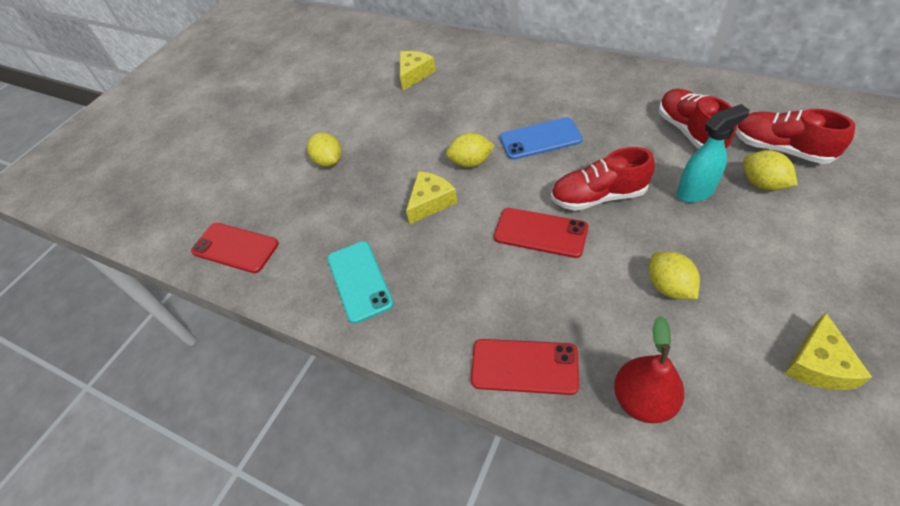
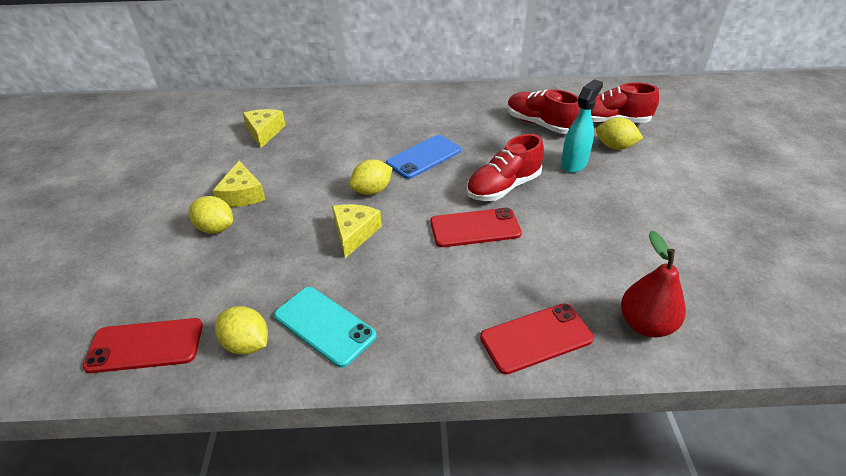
camera: 35 degrees left, 10 degrees down
yellow lemon [649,252,700,299] -> yellow lemon moved to [215,306,268,355]
yellow cheese [784,312,872,390] -> yellow cheese moved to [213,161,265,207]

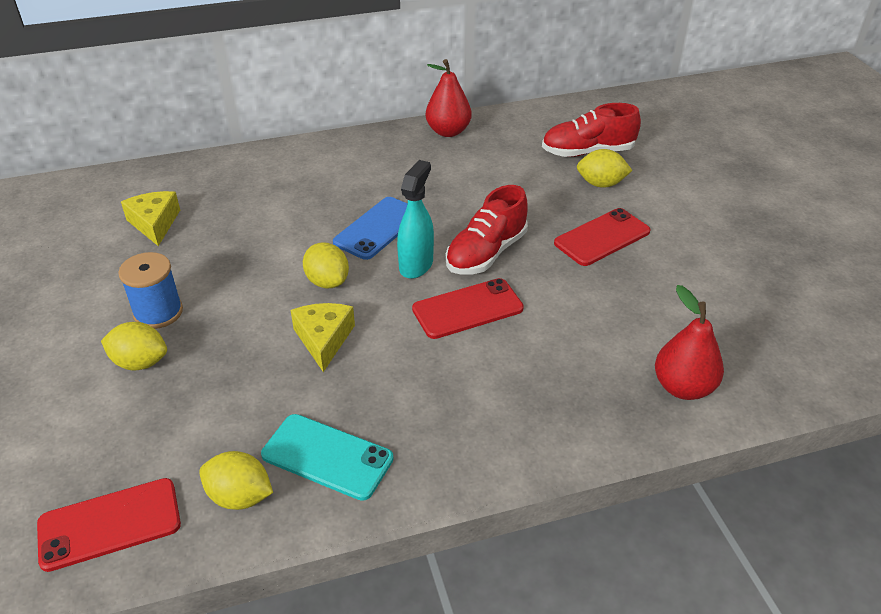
camera: 15 degrees left, 0 degrees up
yellow cheese [213,161,265,207] -> blue spool [118,252,183,329]
yellow lemon [349,159,392,195] -> yellow lemon turned 75 degrees counterclockwise [303,243,349,289]
red phone [480,303,594,375] -> red phone moved to [554,208,651,266]
red shoe [507,89,580,134] -> none
turquoise spray bottle [561,79,603,173] -> turquoise spray bottle moved to [397,160,434,279]
none -> red pear [426,59,472,137]

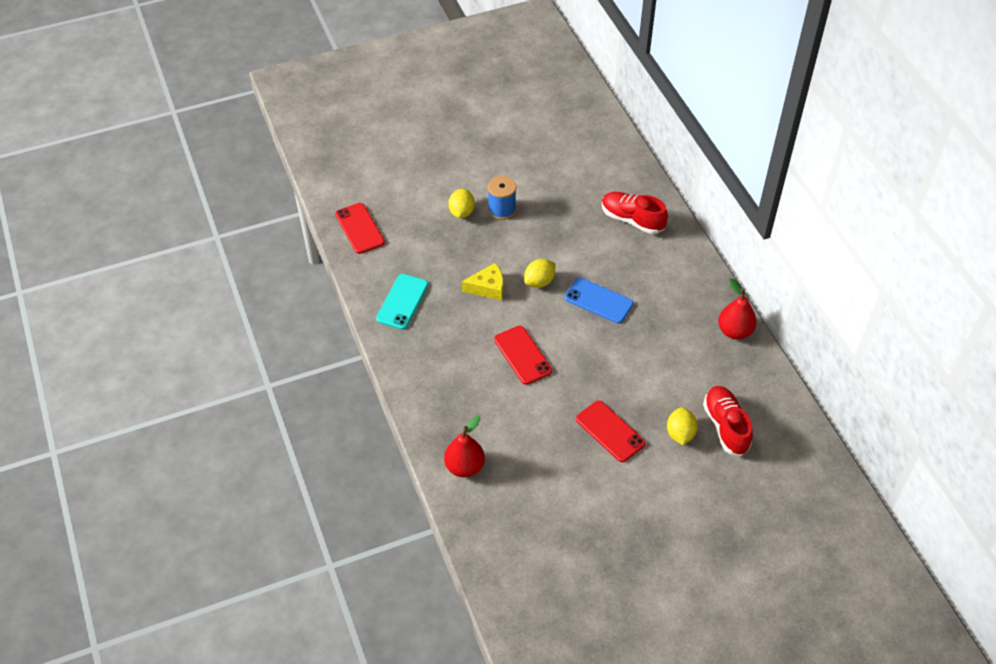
camera: 85 degrees right, 10 degrees up
yellow cheese [121,191,180,246] -> none
yellow lemon [199,451,273,510] -> none
turquoise spray bottle [397,160,434,279] -> none
red shoe [446,185,528,274] -> red shoe moved to [602,192,668,234]

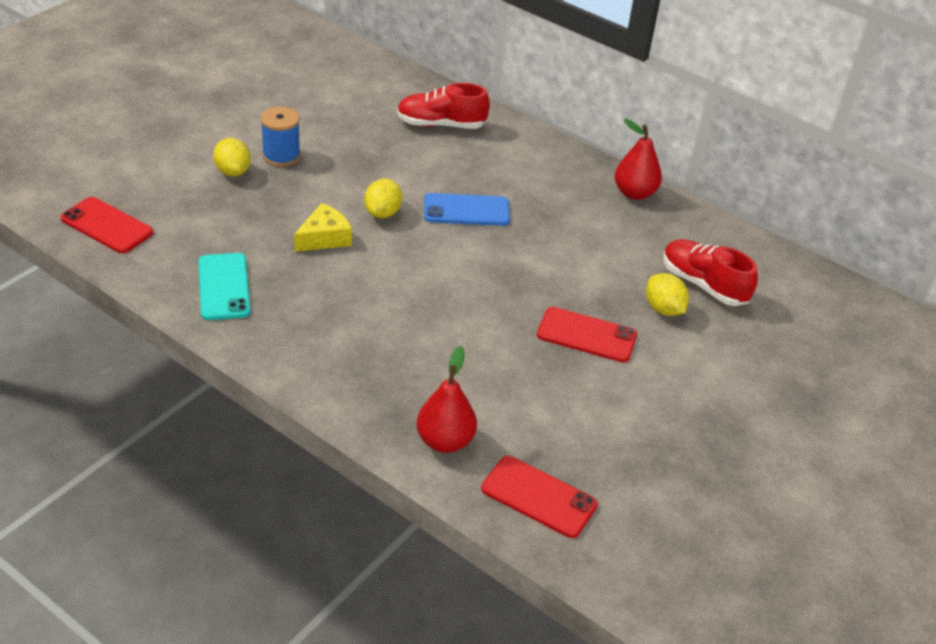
camera: 35 degrees left, 10 degrees down
red phone [494,326,552,385] -> red phone moved to [481,456,598,538]

